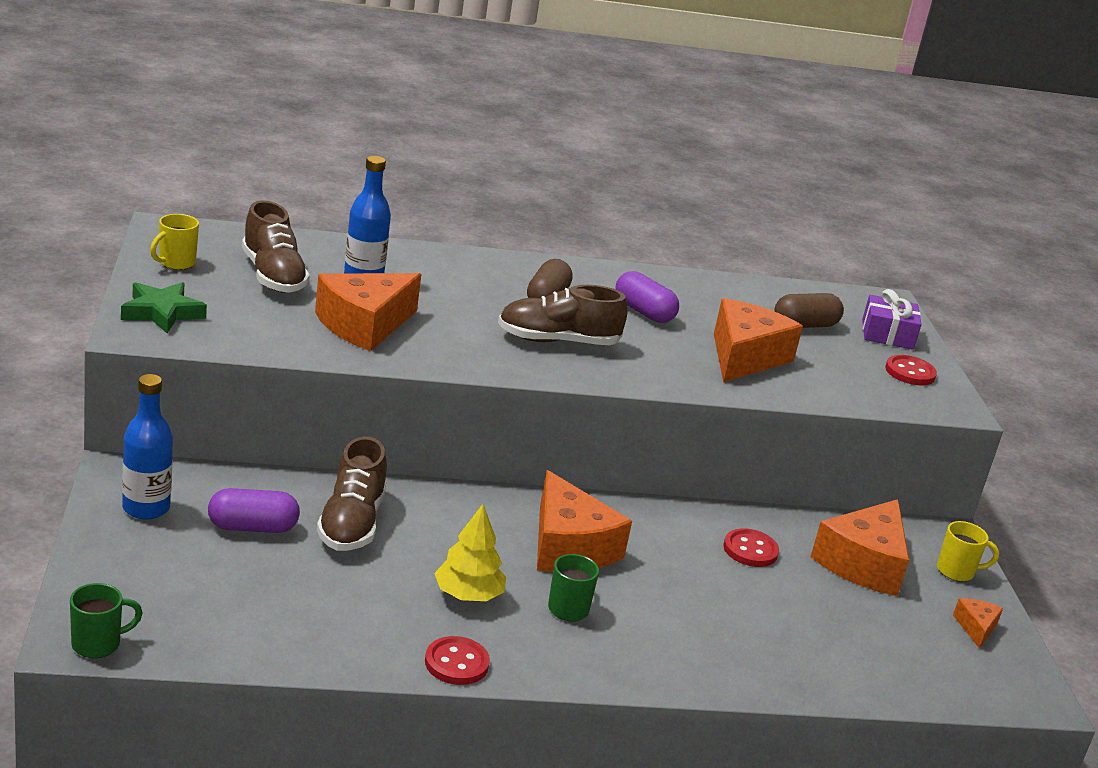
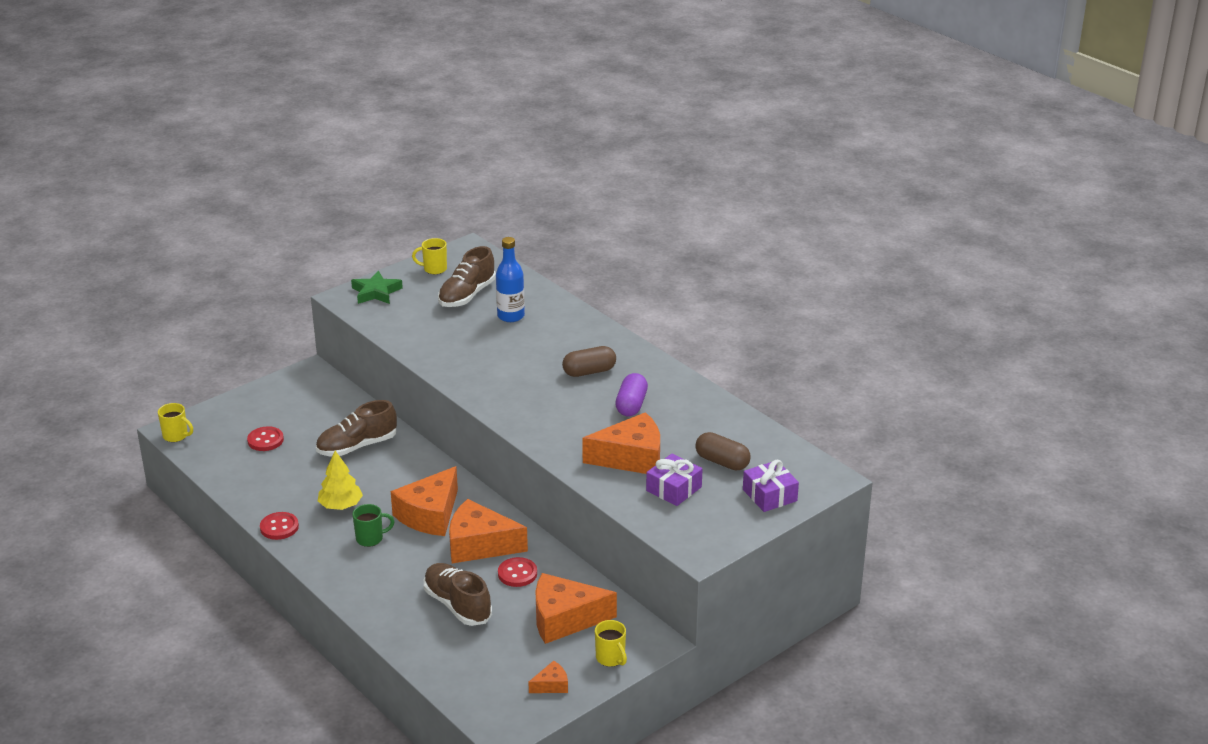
camera: 60 degrees right, 5 degrees up
green mug [70,583,143,658] -> yellow mug [158,403,193,442]
blue bottle [122,374,173,520] -> none
purple capsule [208,488,300,533] -> none
orange cheese [315,273,421,351] -> orange cheese moved to [449,499,528,563]
brown shoe [498,285,628,345] -> brown shoe moved to [424,563,492,626]
red button [885,355,937,385] -> red button moved to [247,426,284,451]
none -> purple gift [646,454,702,506]

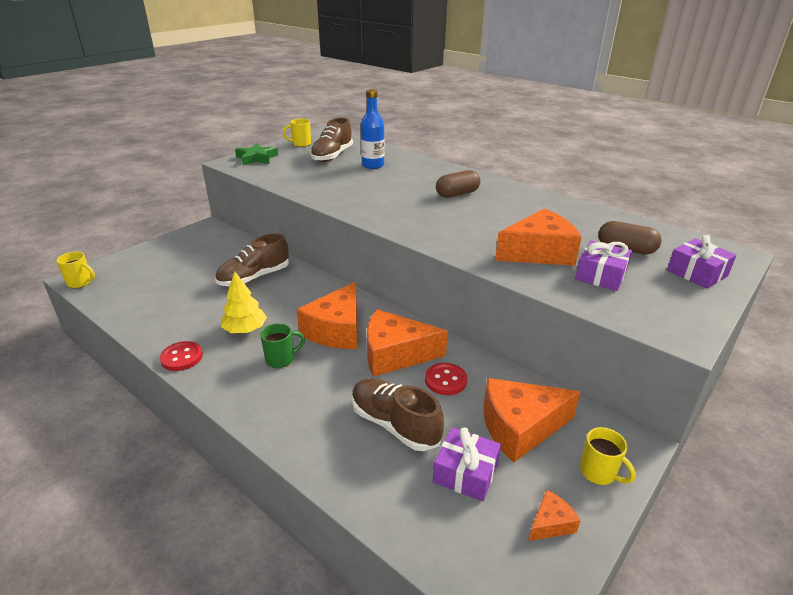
camera: 10 degrees left, 0 degrees up
red button [247,426,284,451] -> none
purple capsule [615,373,648,416] -> none
none -> purple gift [433,427,501,501]

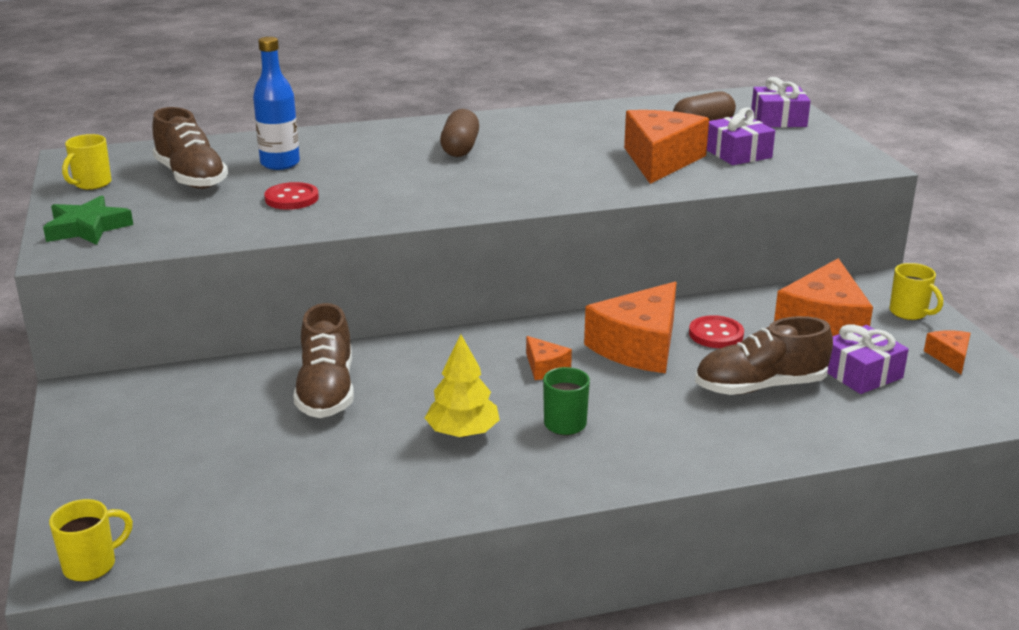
camera: 55 degrees left, 5 degrees down
red button [160,341,203,371] -> red button moved to [264,182,319,210]
orange cheese [296,282,357,349] -> orange cheese [526,336,572,380], size x0.46
yellow mug [580,427,636,485] -> yellow mug turned 60 degrees clockwise [889,263,943,320]

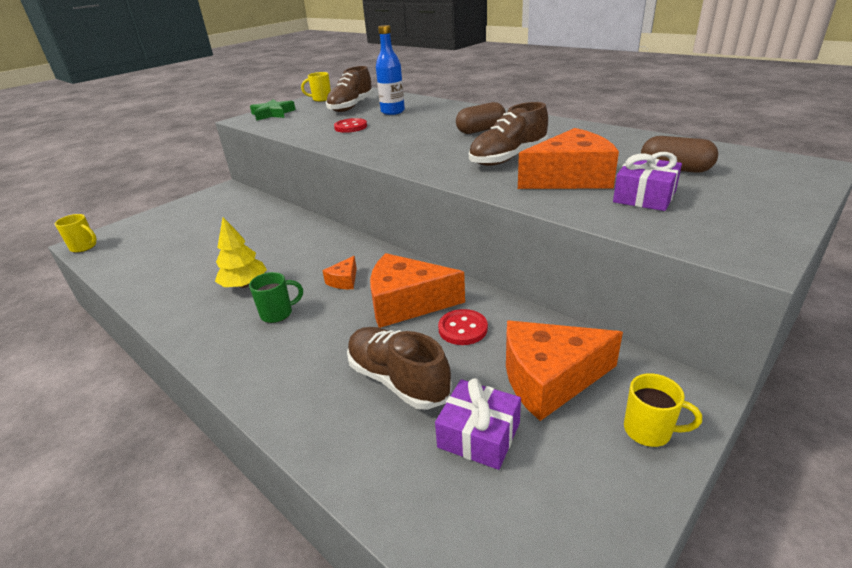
camera: 60 degrees right, 5 degrees up
brown shoe [293,303,354,418] -> brown shoe moved to [469,102,548,166]
purple gift [751,77,811,127] -> none
yellow mug [889,263,943,320] -> yellow mug turned 90 degrees counterclockwise [624,373,702,447]
orange cheese [924,330,971,374] -> none

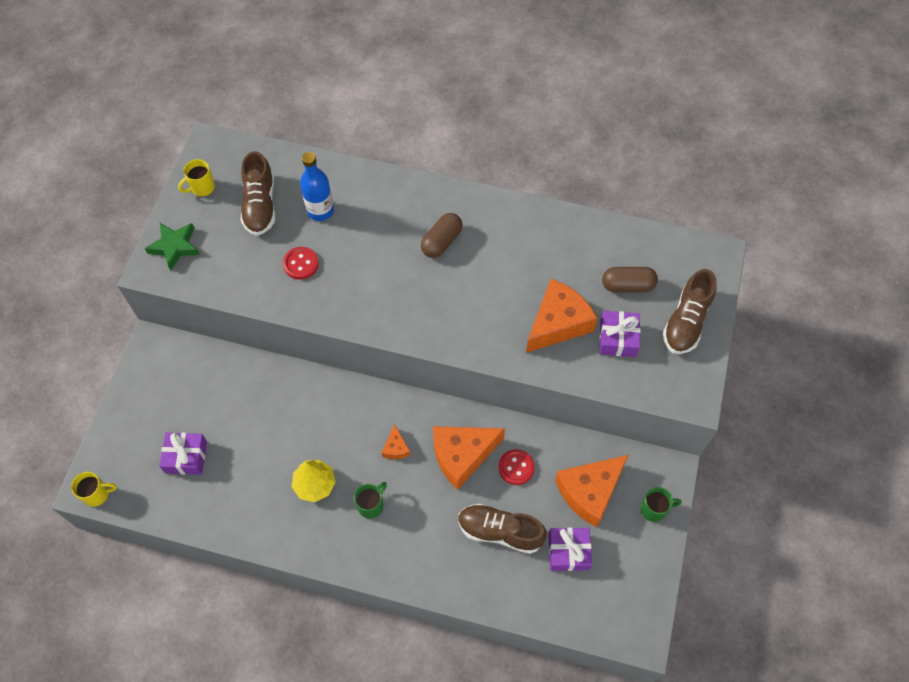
camera: 30 degrees left, 30 degrees up
brown shoe [469,102,548,166] -> brown shoe moved to [663,269,717,354]
yellow mug [624,373,702,447] -> green mug [641,487,682,522]
none -> purple gift [159,433,207,475]

